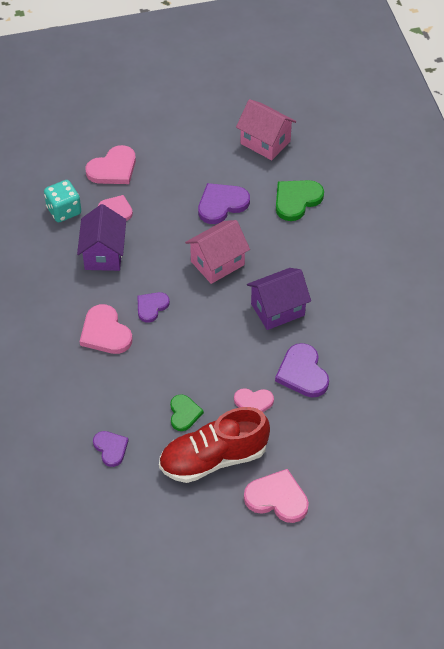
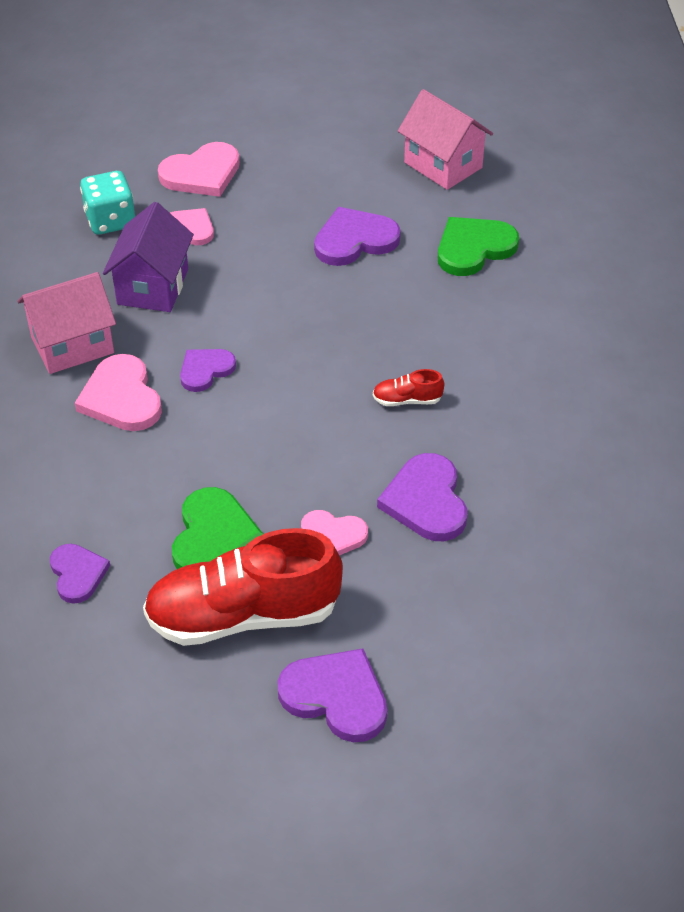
camera: 10 degrees right, 5 degrees down
green heart [170,394,204,431] -> green heart [172,487,263,569], size x1.56
pink house [185,220,250,284] -> pink house moved to [17,272,116,374]
pink heart [244,469,309,523] -> purple heart [278,648,387,742]
purple house [247,268,311,330] -> red shoe [373,369,444,406]

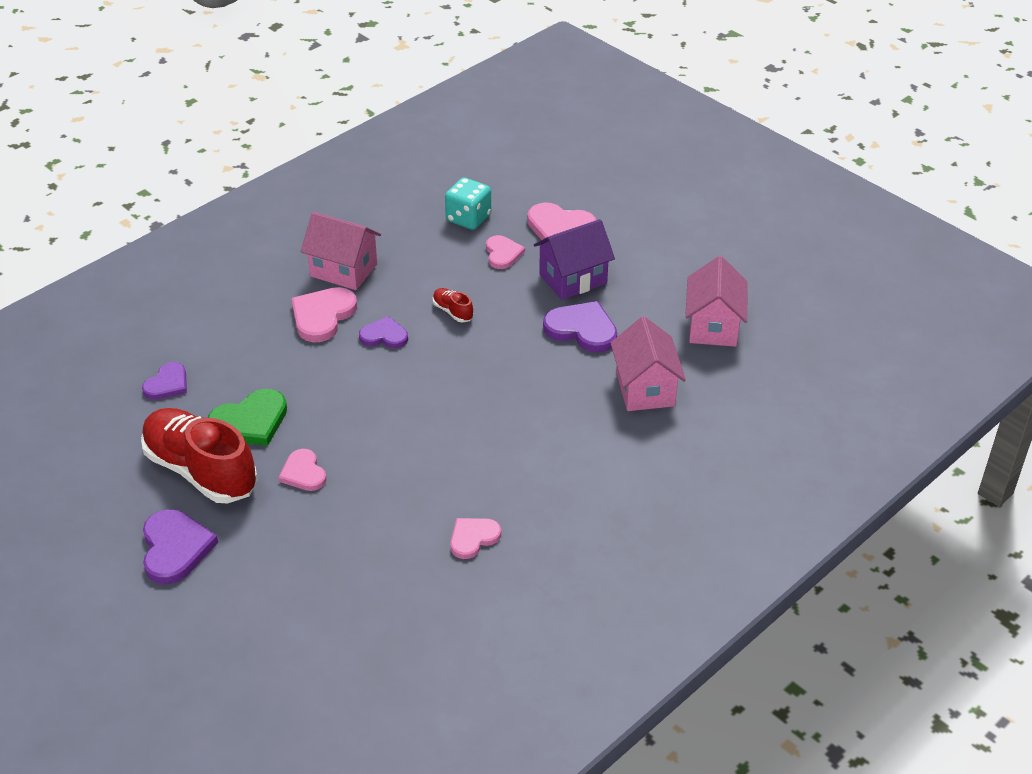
camera: 50 degrees right, 5 degrees down
purple house [103,202,194,312] -> purple house moved to [534,219,615,300]
red shoe [373,369,444,406] -> red shoe moved to [433,288,473,323]
purple heart [377,453,467,541] -> none
green heart [438,217,519,276] -> pink house [611,316,686,411]
none -> pink heart [450,518,501,559]

